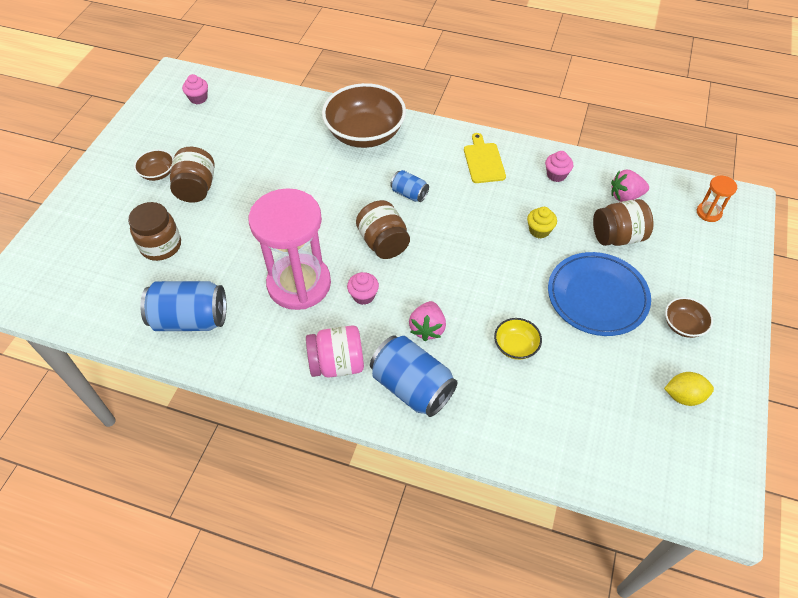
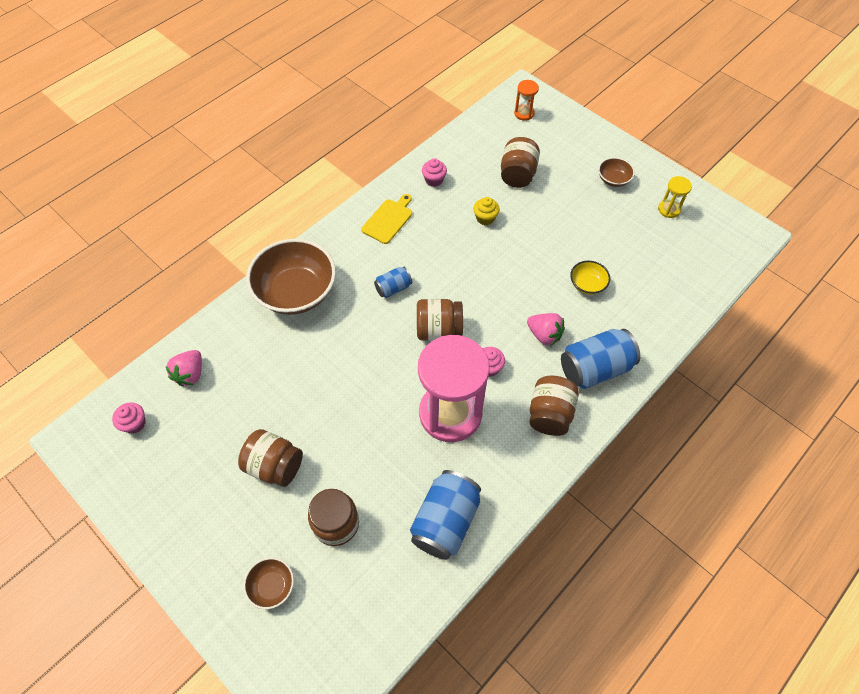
camera: 65 degrees left, 5 degrees up
brown bowl [134,149,174,181] -> brown bowl moved to [243,557,294,609]
pink jar [306,325,364,377] -> brown jar [529,376,579,436]
yellow cutting board [464,133,506,183] -> yellow cutting board turned 105 degrees clockwise [361,194,412,244]
blue plate [548,252,651,336] -> none
pink strawberry [611,170,649,202] -> pink strawberry moved to [165,350,202,386]
yellow lemon [664,372,714,406] -> yellow hourglass [658,176,692,218]

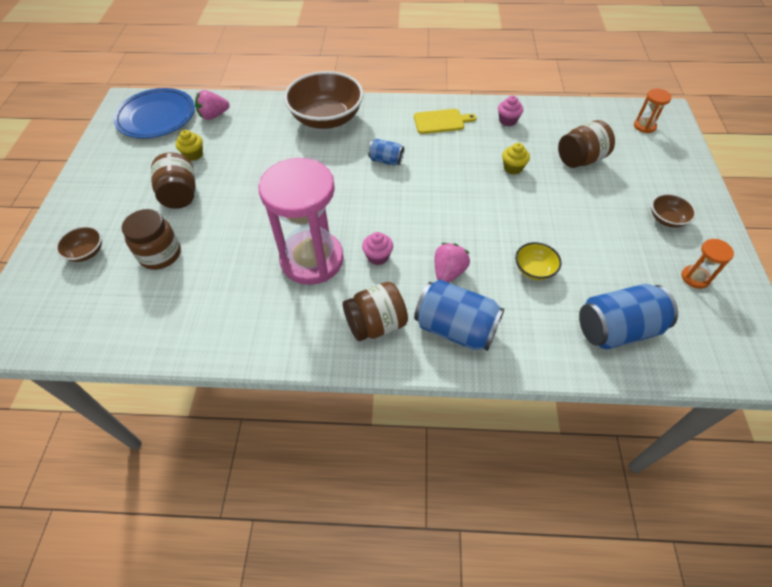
camera: 50 degrees right, 5 degrees down
pink cupcake [112,402,146,434] -> blue plate [113,88,195,138]
blue can [410,470,481,560] -> blue can moved to [579,284,678,349]
brown jar [417,299,463,341] -> none
pink strawberry [527,313,565,346] -> pink strawberry turned 150 degrees counterclockwise [435,243,470,283]
yellow hourglass [658,176,692,218] -> orange hourglass [681,239,734,289]
none -> yellow cupcake [175,130,203,161]

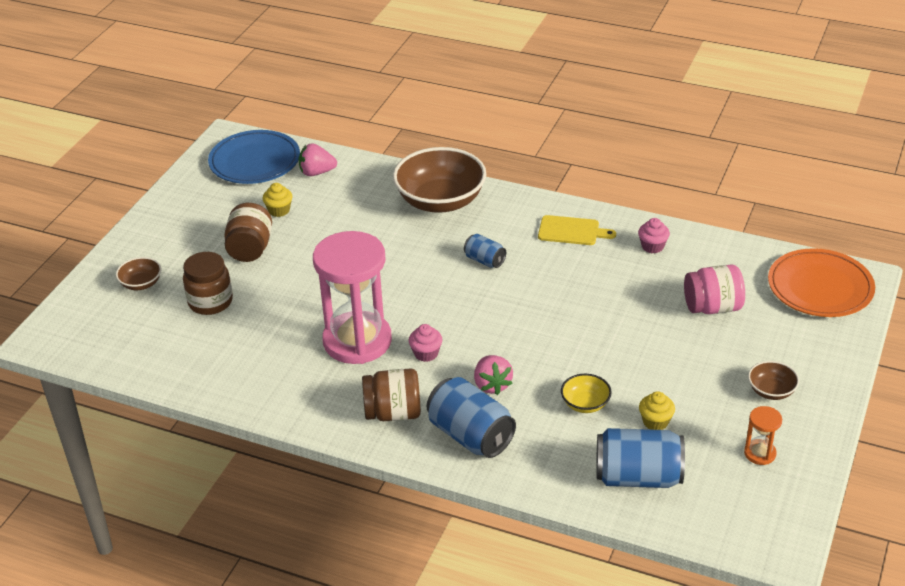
camera: 20 degrees right, 15 degrees down
pink strawberry [435,243,470,283] -> pink strawberry turned 120 degrees clockwise [474,355,513,395]
yellow cupcake [502,143,530,174] -> yellow cupcake moved to [639,391,675,430]
brown jar [558,120,615,168] -> pink jar [684,265,745,314]
orange hourglass [634,89,672,133] -> orange plate [768,248,875,317]

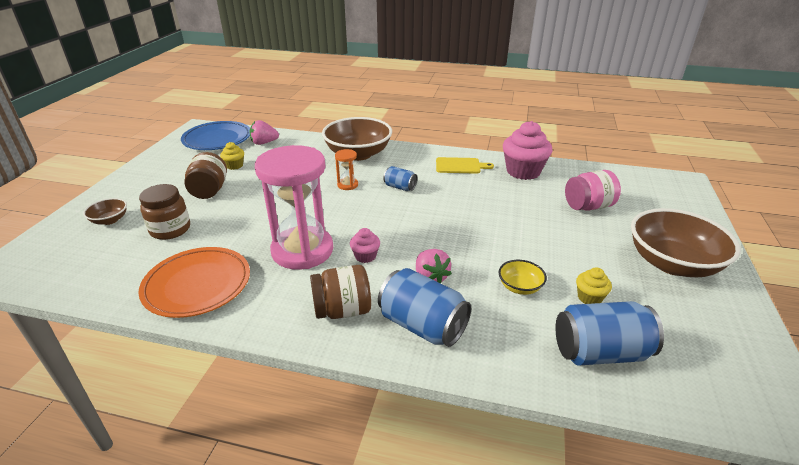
camera: 10 degrees left, 5 degrees down
pink cupcake [638,218,670,254] -> pink cupcake [503,121,552,180], size x2.03
orange hourglass [744,406,782,465] -> orange hourglass moved to [335,149,358,190]
brown bowl [748,361,799,400] -> brown bowl [631,208,741,277], size x2.18
orange plate [768,248,875,317] -> orange plate moved to [138,247,250,318]

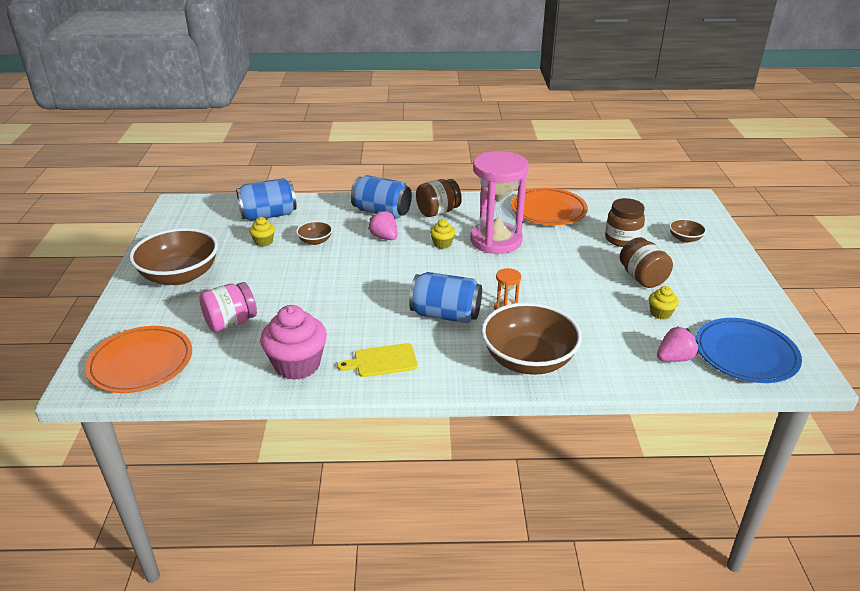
camera: 165 degrees right, 0 degrees up
pink cupcake [350,228,380,263] -> yellow cupcake [430,219,455,249]
blue can [383,166,418,191] -> blue can [409,272,482,323], size x1.87
yellow bowl [499,260,547,295] -> brown bowl [296,221,333,245]
none -> orange plate [85,326,192,393]

